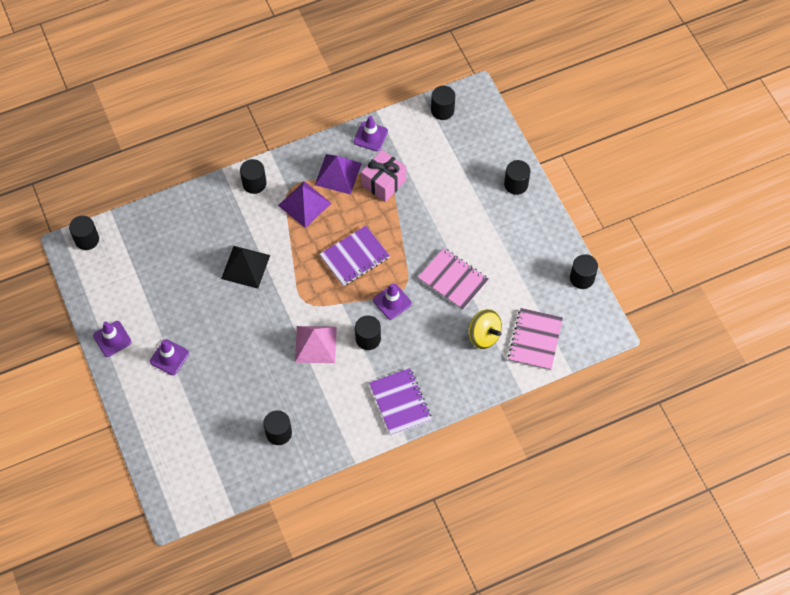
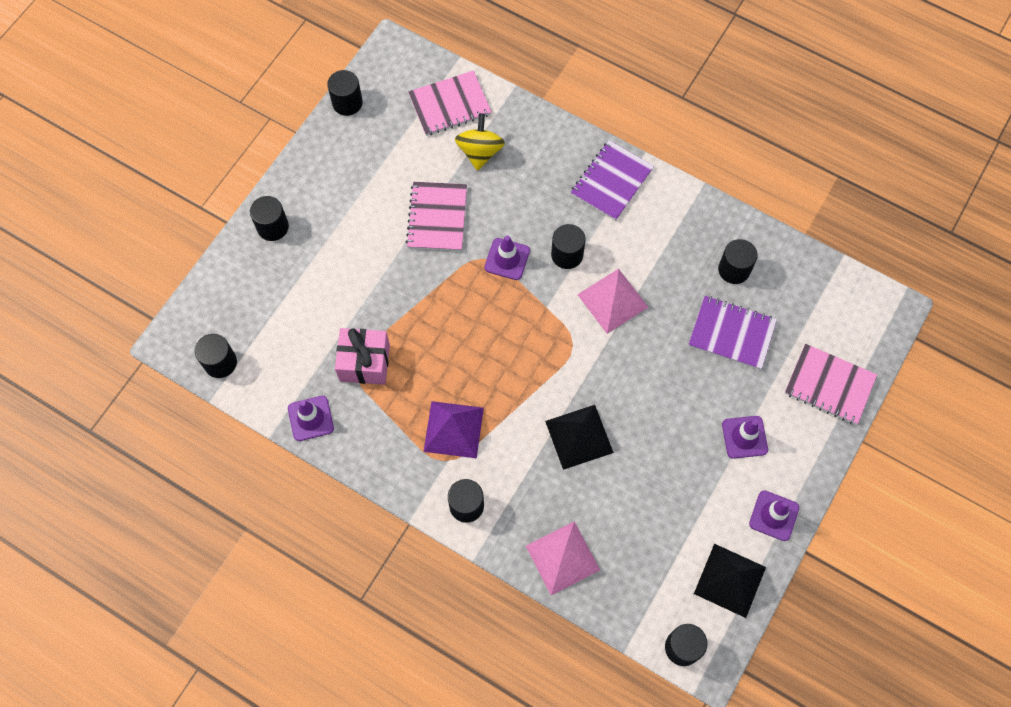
camera: 125 degrees left, 5 degrees up
purple pyramid [315,154,362,195] -> none
purple notebook [320,226,390,286] -> purple notebook moved to [688,296,777,370]
none -> pink pyramid [526,522,600,595]
none -> black pyramid [694,544,766,618]
none -> pink notebook [785,344,877,425]

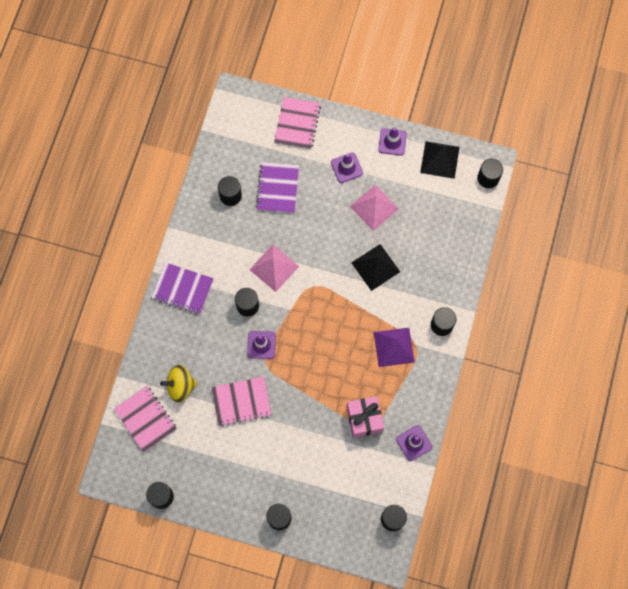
camera: 105 degrees left, 5 degrees up
pink pyramid [526,522,600,595] -> pink pyramid moved to [350,185,399,231]

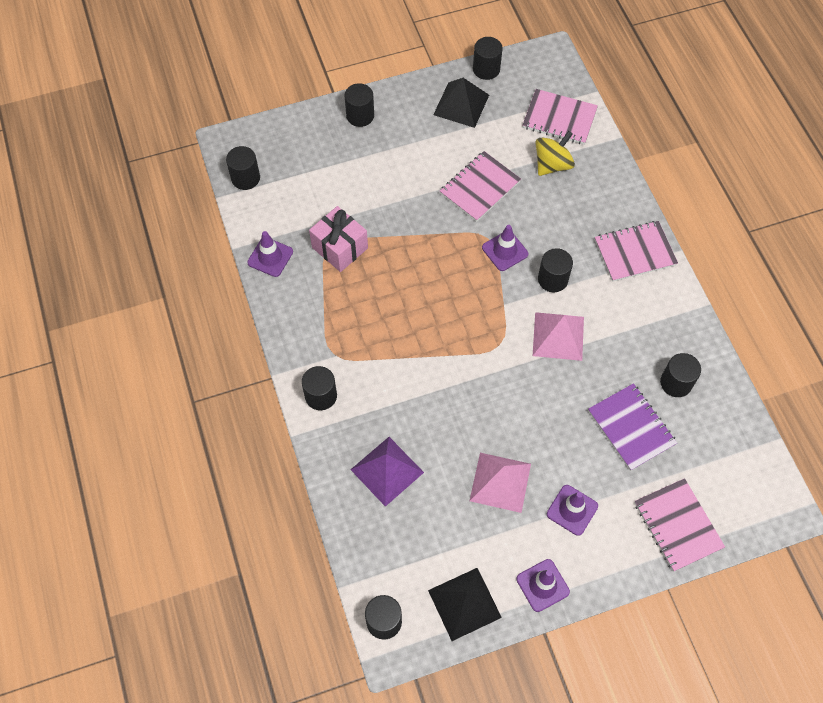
camera: 145 degrees right, 10 degrees down
purple notebook [151,262,214,314] -> pink notebook [595,221,678,282]
black pyramid [351,244,400,291] -> black pyramid moved to [433,78,489,128]
purple pyramid [374,328,415,367] -> purple pyramid moved to [350,437,424,507]

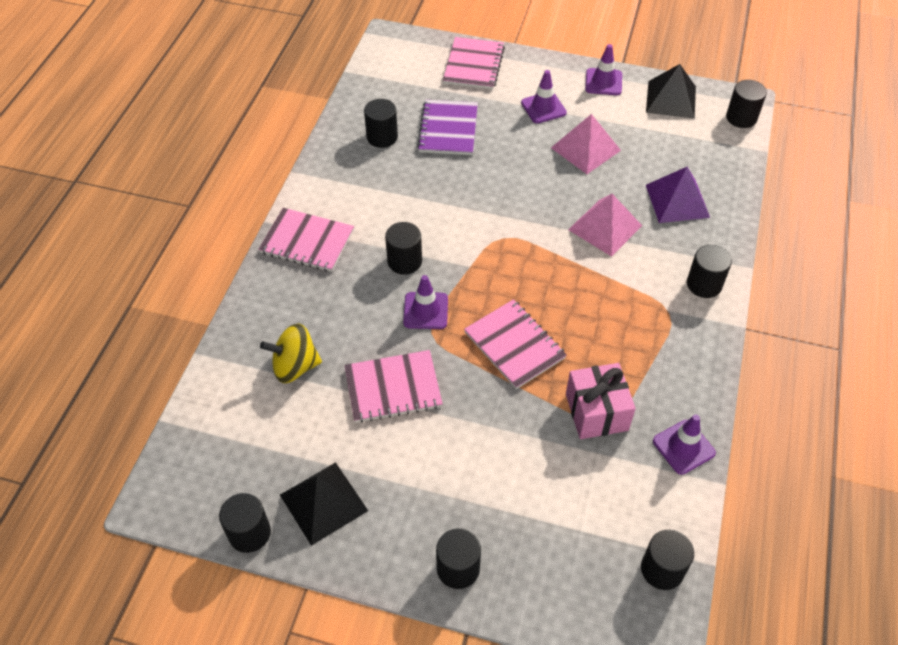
camera: 145 degrees left, 10 degrees down
pink notebook [523,89,598,145] -> pink notebook moved to [464,299,567,389]
pink pyramid [533,312,584,361] -> pink pyramid moved to [568,194,642,257]

